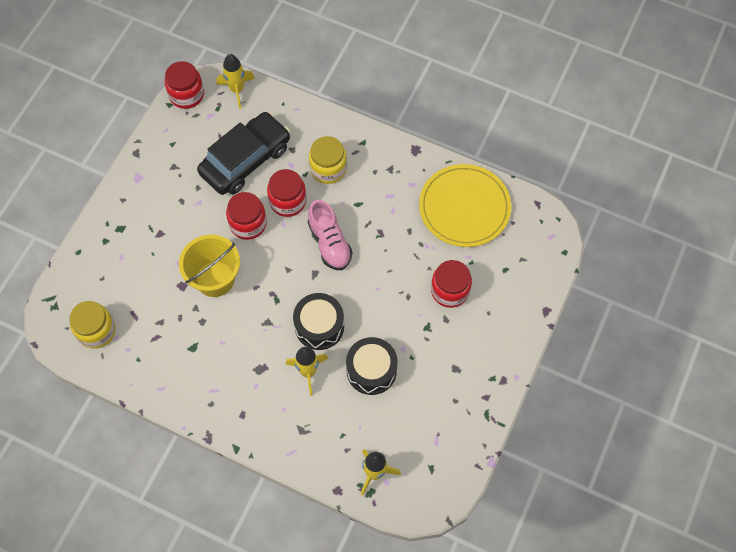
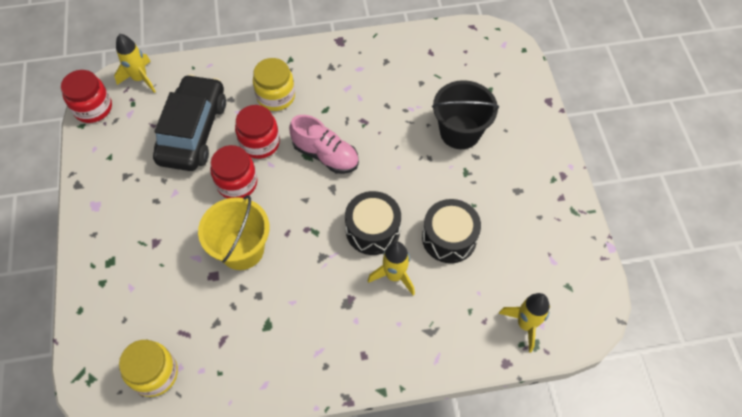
camera: 35 degrees left, 5 degrees down
yellow plate [419,164,511,247] -> none
red jar [431,260,472,308] -> black bucket [432,80,499,149]

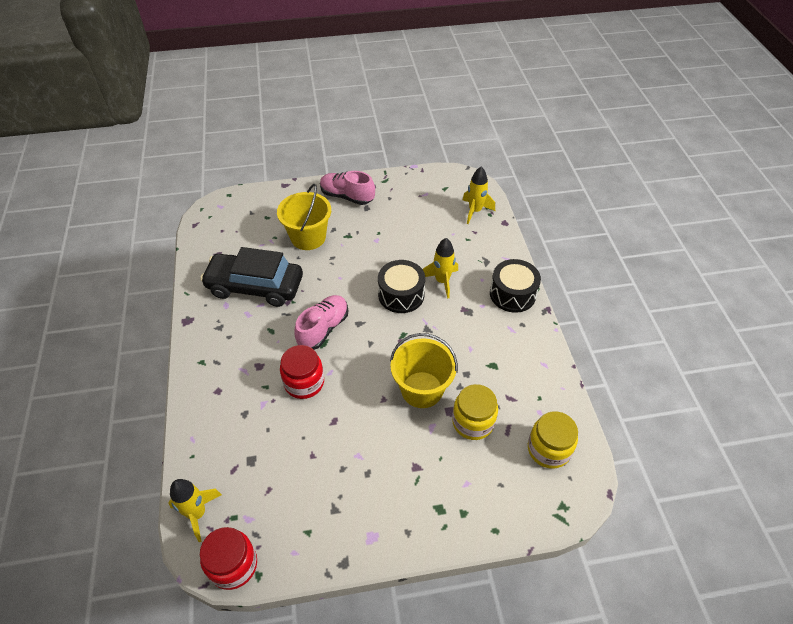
camera: 90 degrees left, 10 degrees down
black car [153,74,226,171] -> black car moved to [200,247,303,307]
red jar [210,145,257,199] -> none
yellow jar [253,58,295,111] -> yellow jar moved to [452,384,498,440]
black drum [422,199,481,263] -> black drum moved to [490,259,541,313]
black bucket [432,80,499,149] -> yellow bucket [277,184,331,250]
none -> pink shoe [320,171,375,205]

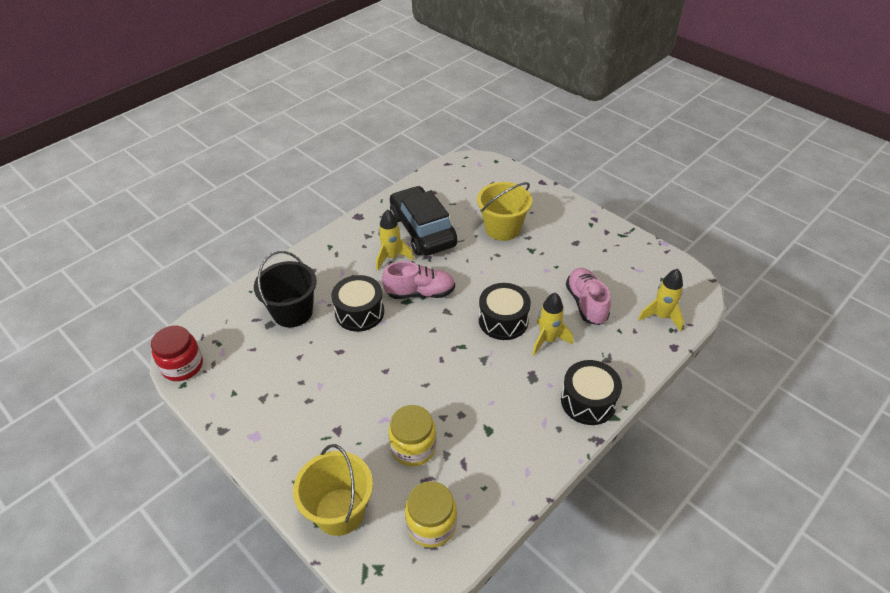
camera: 55 degrees right, 5 degrees down
yellow rocket [168,479,222,542] -> yellow rocket moved to [376,209,414,270]
red jar [280,345,324,399] -> black drum [331,275,384,331]
pink shoe [320,171,375,205] -> pink shoe moved to [566,268,611,325]
yellow bucket [390,333,458,408] -> yellow bucket moved to [293,444,373,536]
none -> black bucket [254,251,317,327]

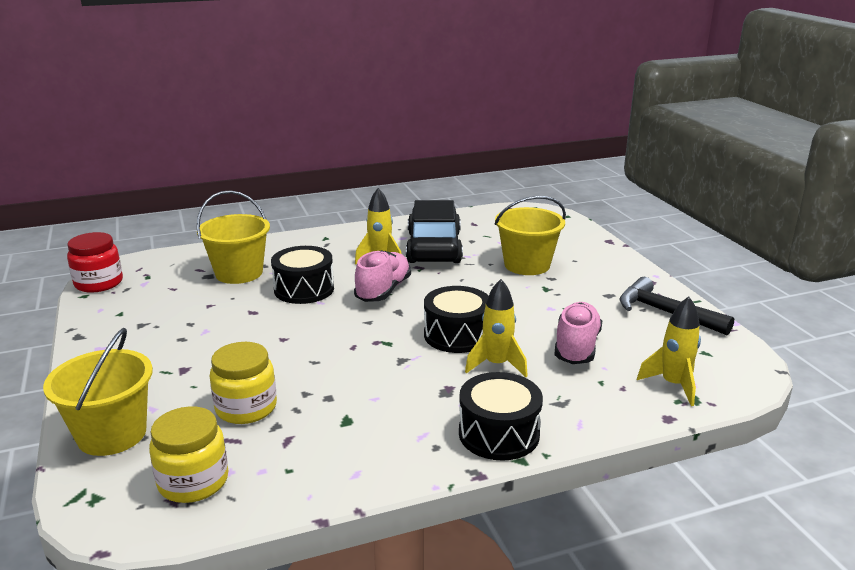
camera: 25 degrees right, 20 degrees down
black bucket [254,251,317,327] -> yellow bucket [197,190,270,284]
pink shoe [382,261,455,299] -> pink shoe turned 90 degrees counterclockwise [354,250,411,302]
none -> black hammer [619,277,734,335]

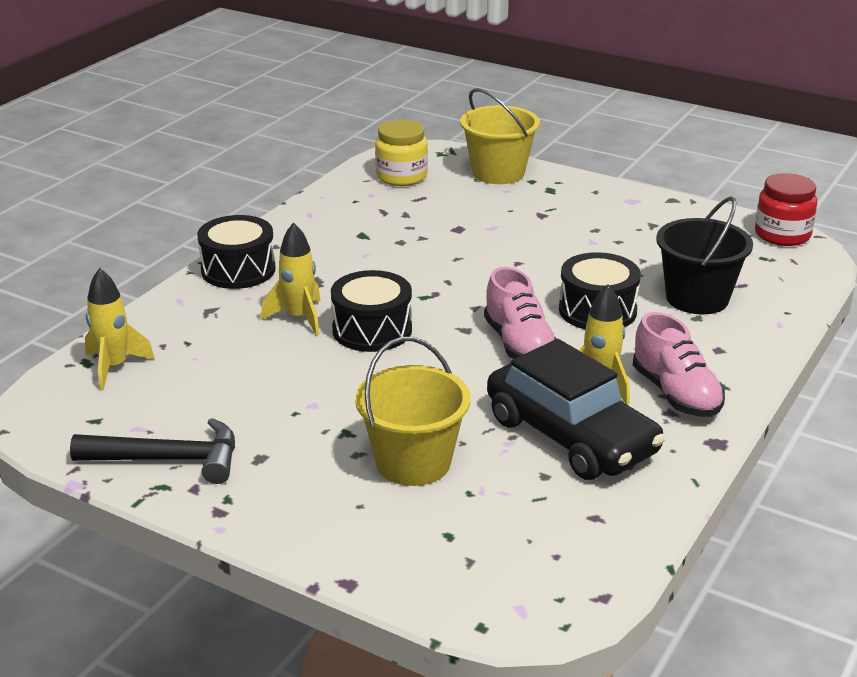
camera: 140 degrees right, 5 degrees up
yellow bucket [197,190,270,284] -> black bucket [656,196,753,315]
yellow jar [210,342,277,424] -> none
pink shoe [554,302,602,364] -> pink shoe moved to [633,312,725,417]

